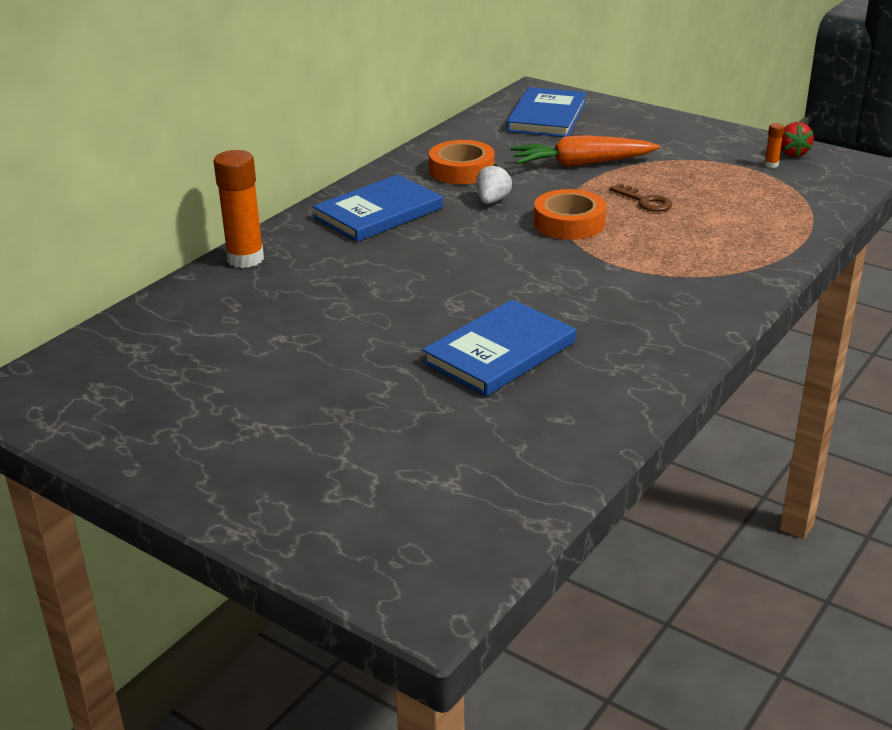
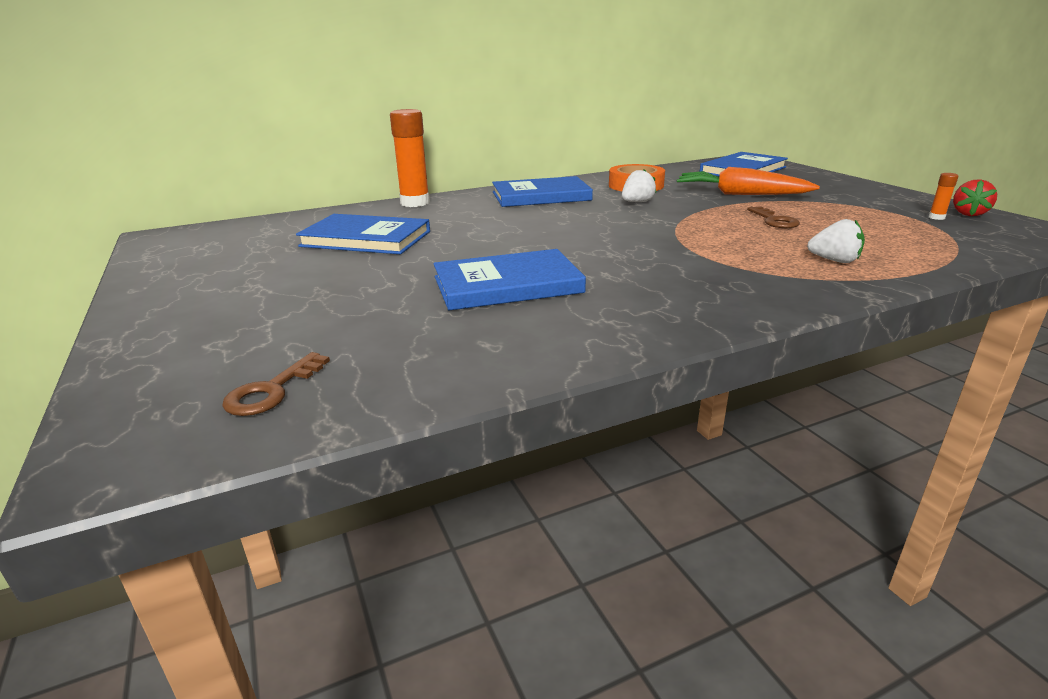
camera: 30 degrees right, 5 degrees down
orange tape [534,189,606,240] -> none
none -> brown key [222,352,330,416]
none -> blue book [296,214,430,254]
none -> white strawberry [807,219,865,263]

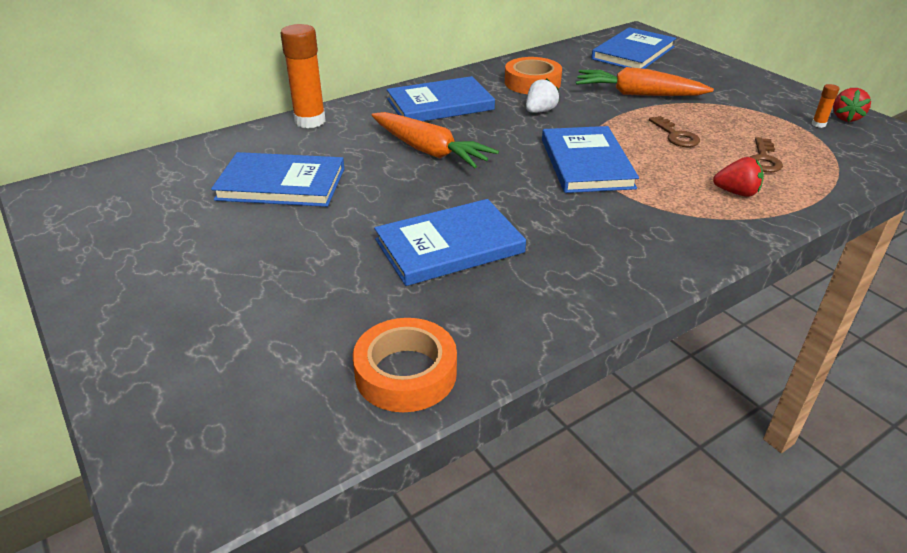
camera: 10 degrees left, 10 degrees up
brown key [222,352,330,416] -> brown key moved to [750,137,783,172]
white strawberry [807,219,865,263] -> red strawberry [713,157,764,197]
none -> orange tape [353,318,457,412]
none -> orange carrot [372,112,499,168]
none -> blue book [542,126,639,193]

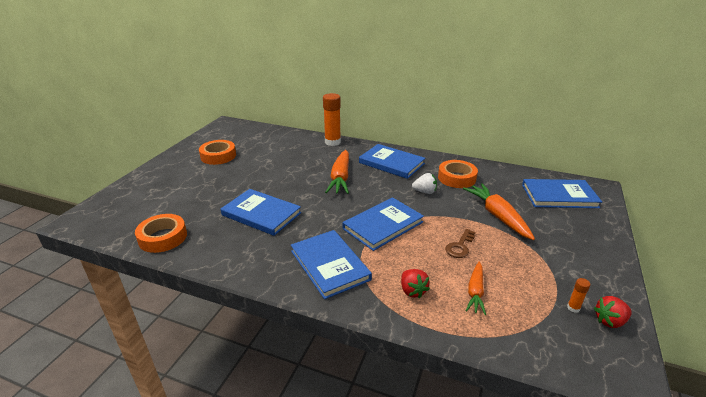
camera: 55 degrees right, 5 degrees down
blue book [211,152,345,207] -> blue book moved to [291,230,372,299]
brown key [750,137,783,172] -> orange carrot [466,262,486,315]
none -> orange tape [199,140,236,165]

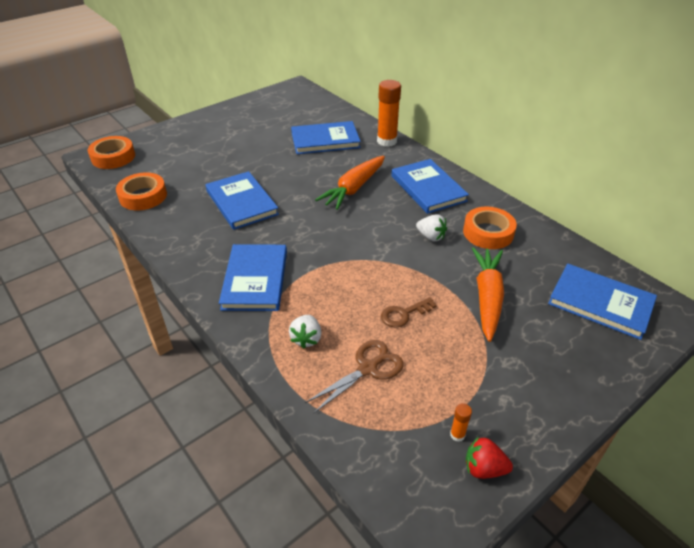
camera: 30 degrees right, 10 degrees up
orange tape [199,140,236,165] -> orange tape moved to [88,136,135,169]
blue book [342,197,424,251] -> blue book moved to [291,121,361,154]
red strawberry [401,269,430,298] -> white strawberry [289,315,322,349]
orange carrot [466,262,486,315] -> brown scissors [305,340,404,413]

